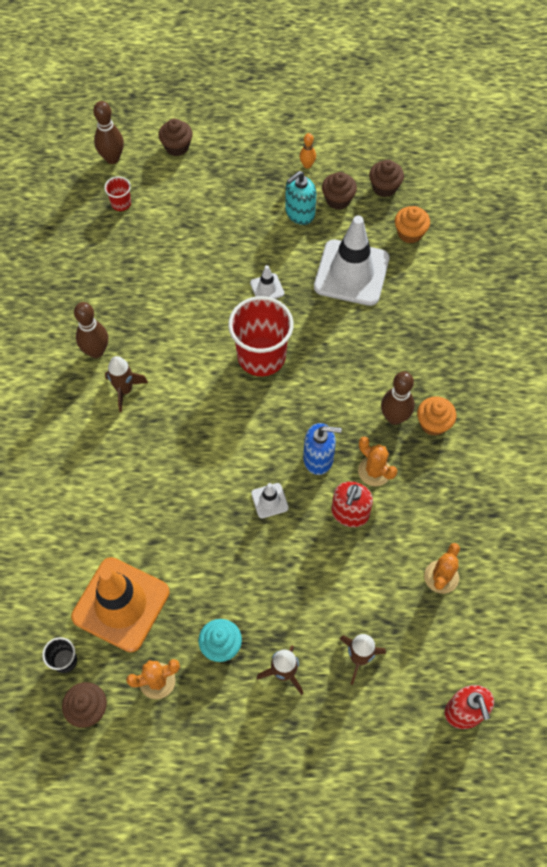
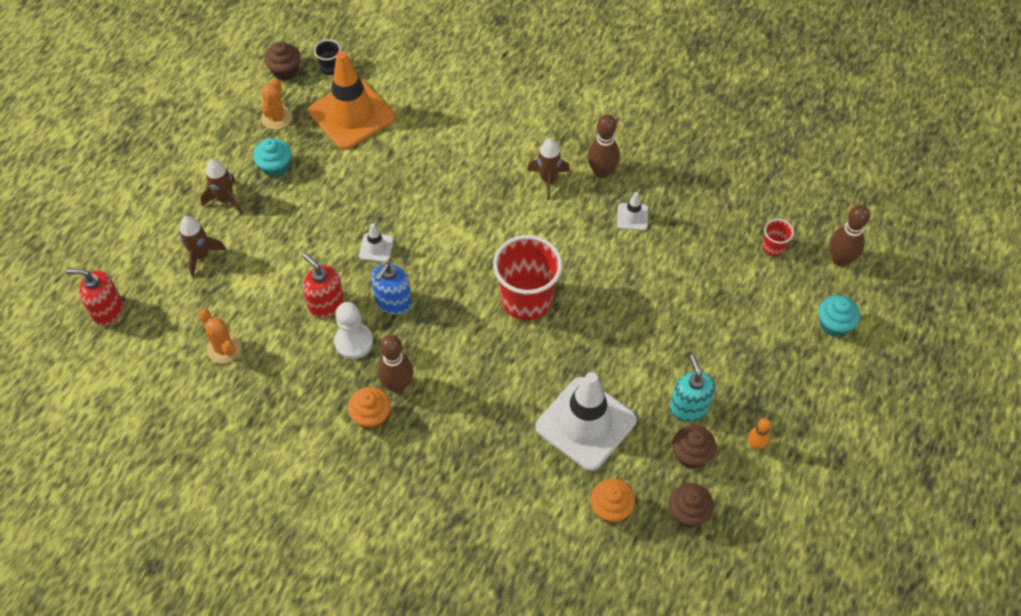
camera: 115 degrees right, 5 degrees down
brown cupcake [159,119,192,156] -> turquoise cupcake [819,295,860,337]
white traffic cone [250,265,284,299] -> white traffic cone moved to [617,192,648,231]
orange cactus [358,437,397,486] -> white pawn [334,302,373,359]

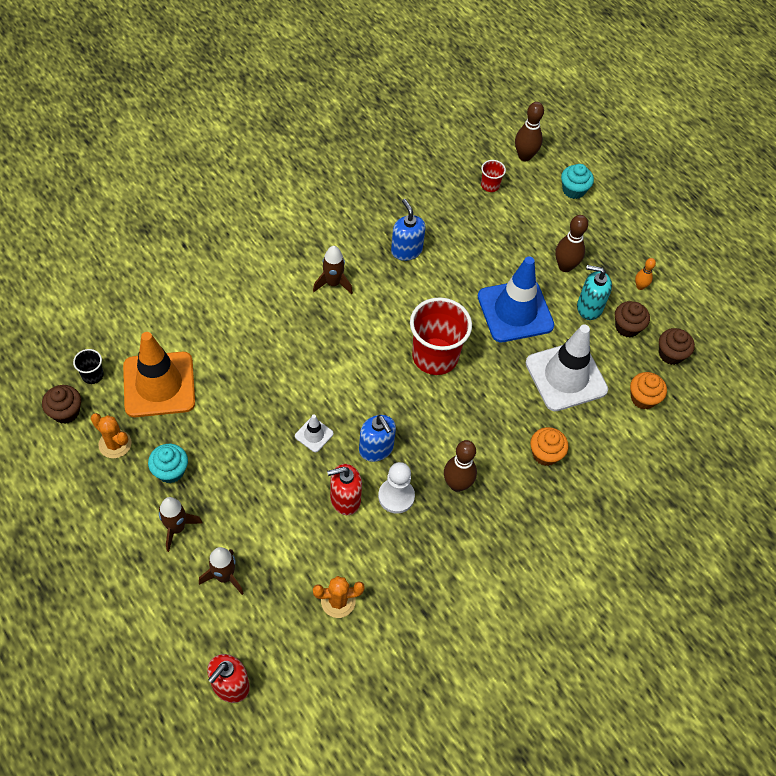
camera: 65 degrees left, 0 degrees up
orange cupcake [348,387,391,430] -> orange cupcake moved to [530,427,569,466]
brown bowling pin [588,115,620,178] -> brown bowling pin moved to [555,215,588,272]
white traffic cone [617,192,648,231] -> blue soap dispenser [391,199,425,261]
none -> blue traffic cone [478,256,554,342]

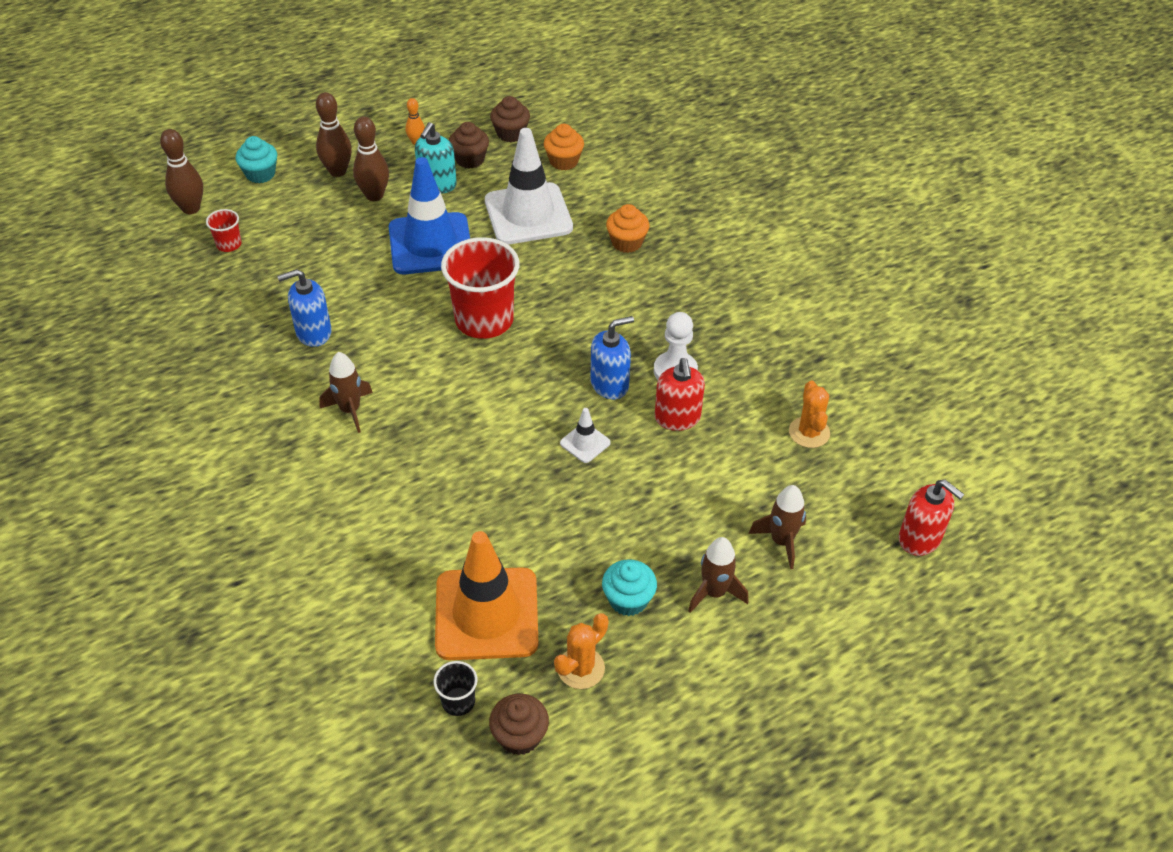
camera: 80 degrees left, 10 degrees down
brown bowling pin [444,440,477,492] -> brown bowling pin moved to [316,92,352,177]

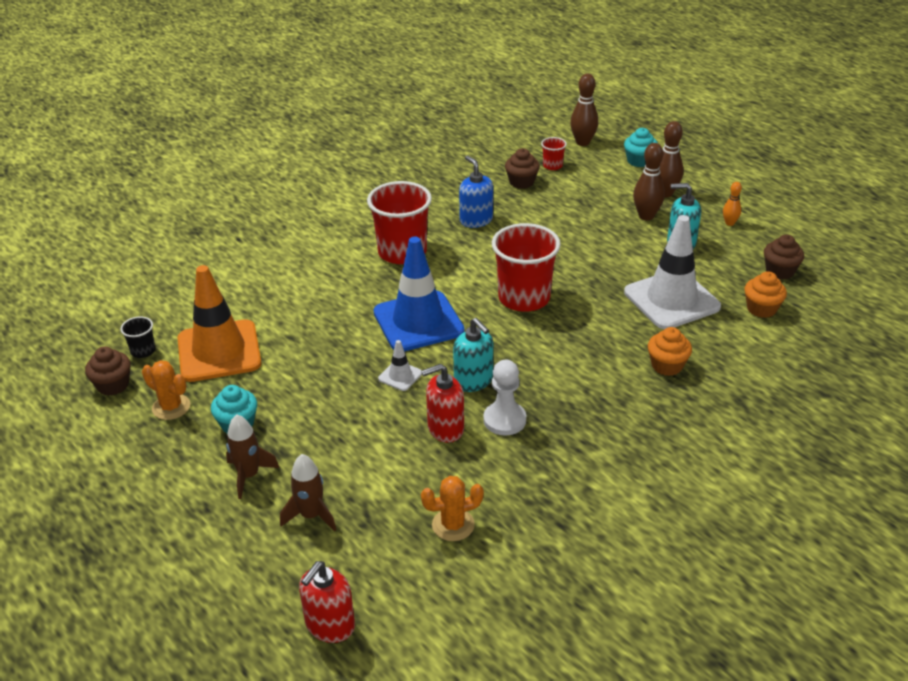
camera: 80 degrees right, 10 degrees down
brown rocket [319,352,373,433] -> red cup [367,181,432,264]
blue traffic cone [389,157,470,274] -> blue traffic cone moved to [373,237,464,351]
brown cupcake [449,122,489,168] -> brown cupcake moved to [505,148,540,189]
blue soap dispenser [591,316,634,400] -> turquoise soap dispenser [453,318,493,392]

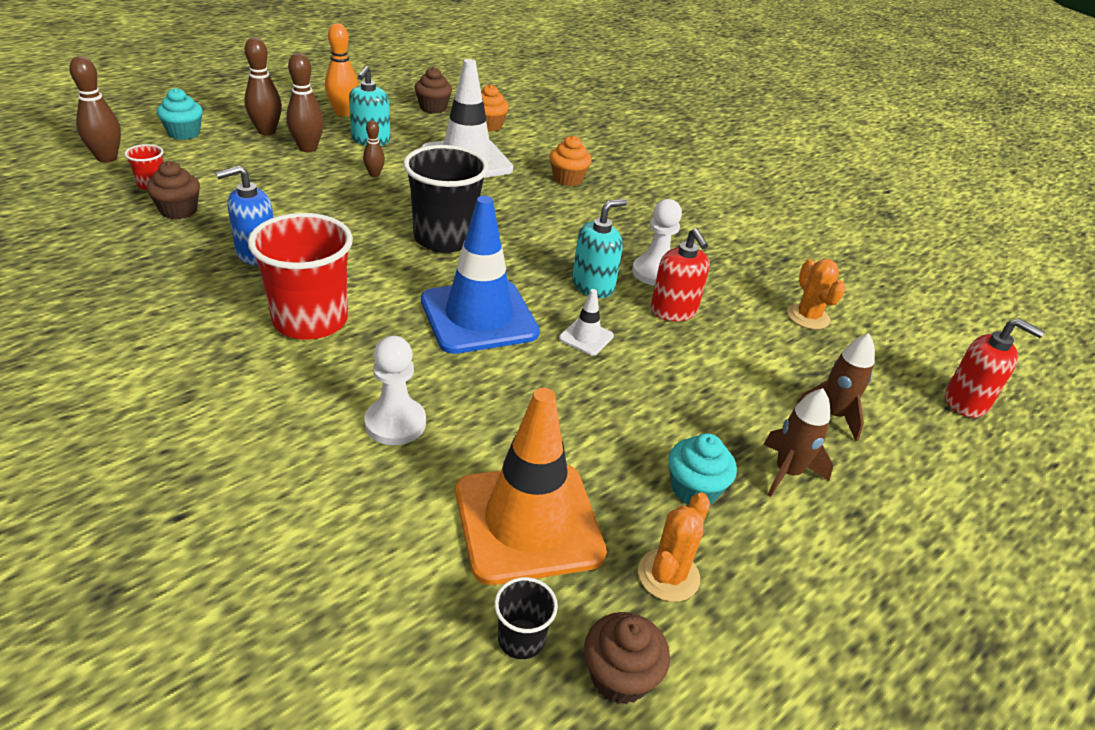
camera: 95 degrees left, 0 degrees up
red cup [492,223,561,312] -> black cup [403,145,489,253]
orange bowling pin [723,182,742,226] -> orange bowling pin [325,23,358,116], size x1.74
none -> brown bowling pin [363,120,385,177]
none -> white pawn [365,336,426,445]

